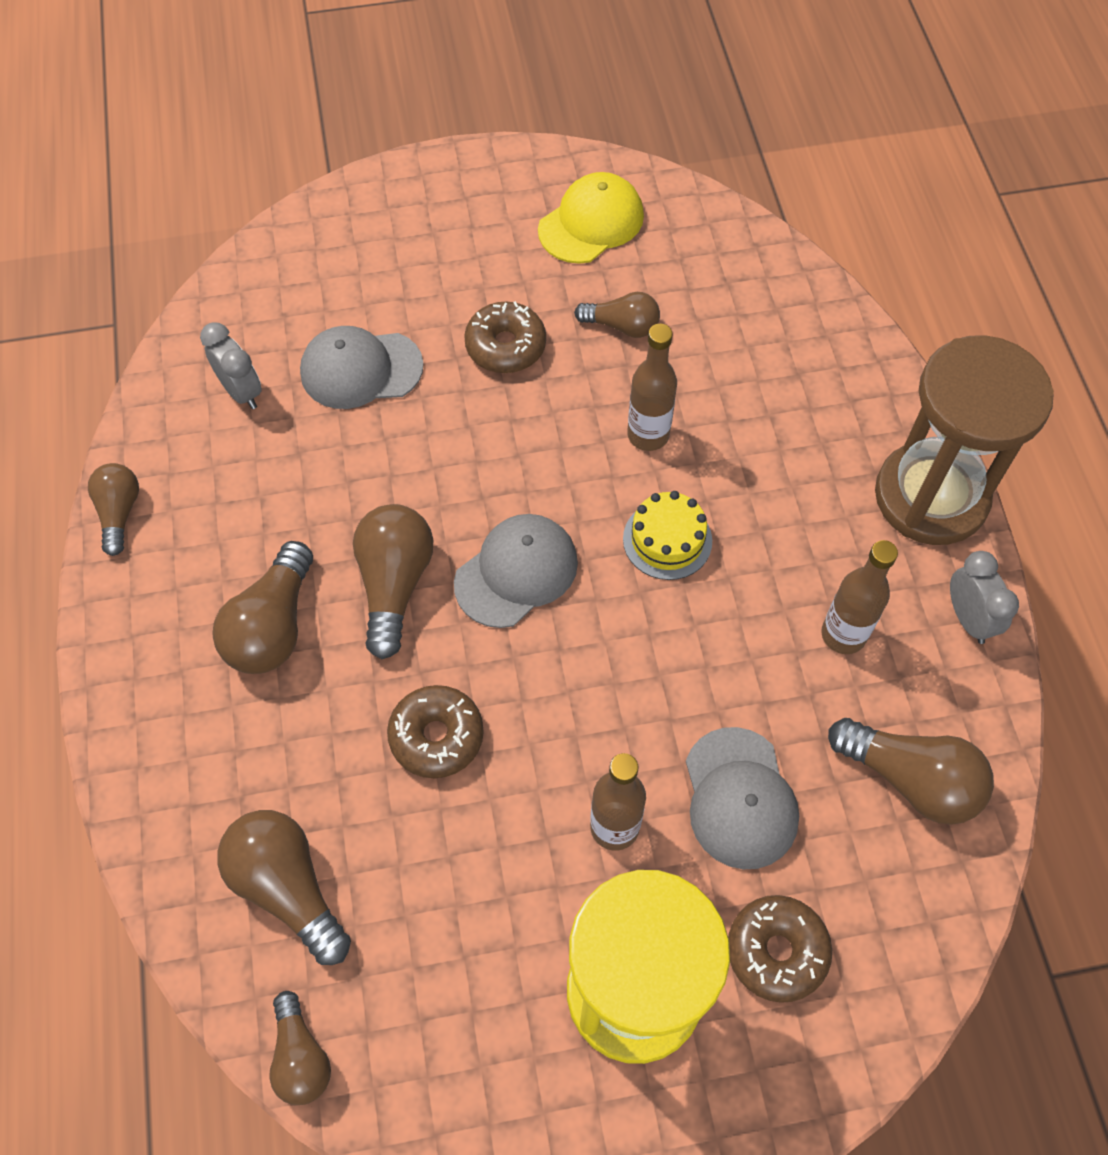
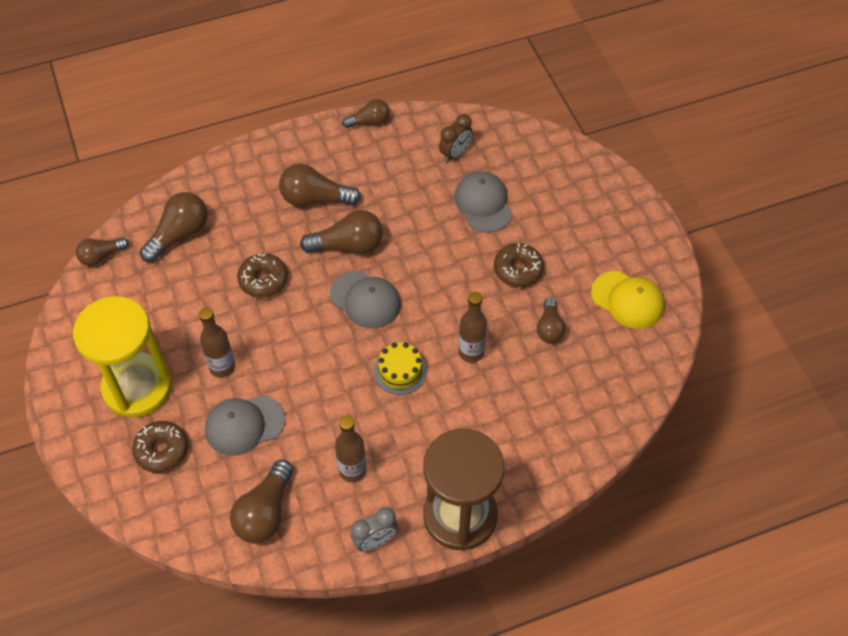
camera: 80 degrees right, 5 degrees down
grey clock [200,322,262,409] -> brown clock [439,114,473,162]

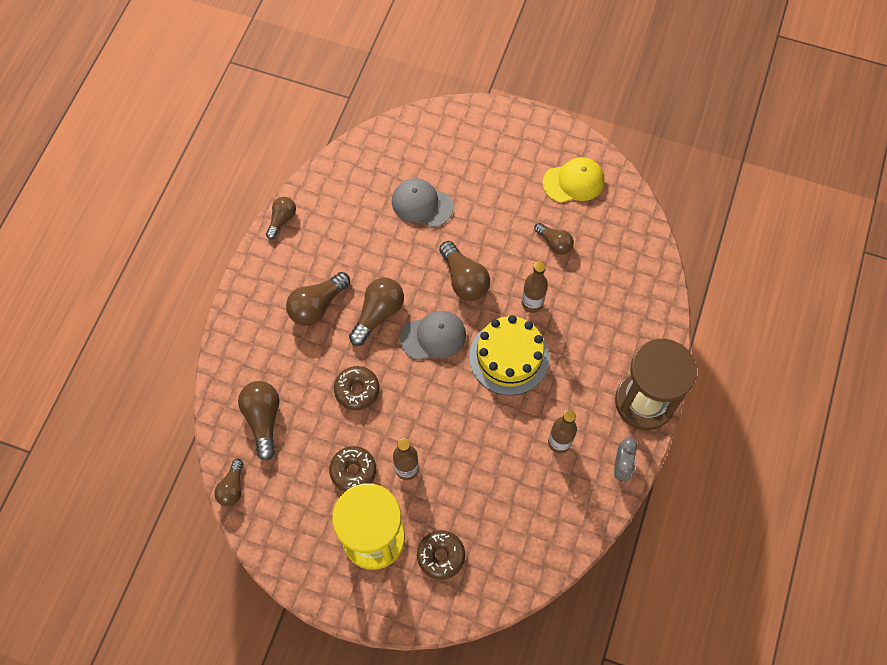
camera: 50 degrees left, 10 degrees up
grey cap [205,395,285,456] -> none
brown light bulb [230,460,293,543] -> brown light bulb moved to [439,241,490,301]
yellow cake [374,342,427,395] -> yellow cake [469,315,549,395], size x1.76
brown clock [439,114,473,162] -> none
brown donut [494,243,544,287] -> brown donut moved to [329,446,376,492]

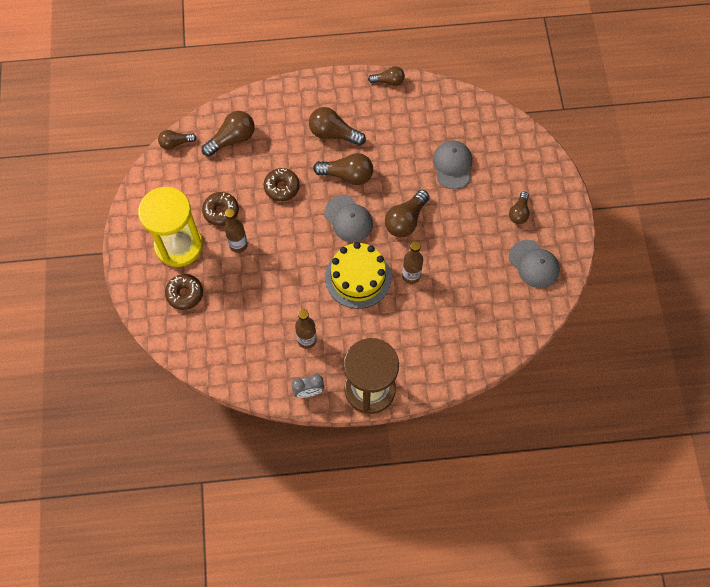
camera: 65 degrees right, 0 degrees up
brown light bulb [534,223,574,255] -> brown light bulb moved to [509,192,530,224]
yellow cap [543,157,605,203] -> grey cap [509,240,560,288]

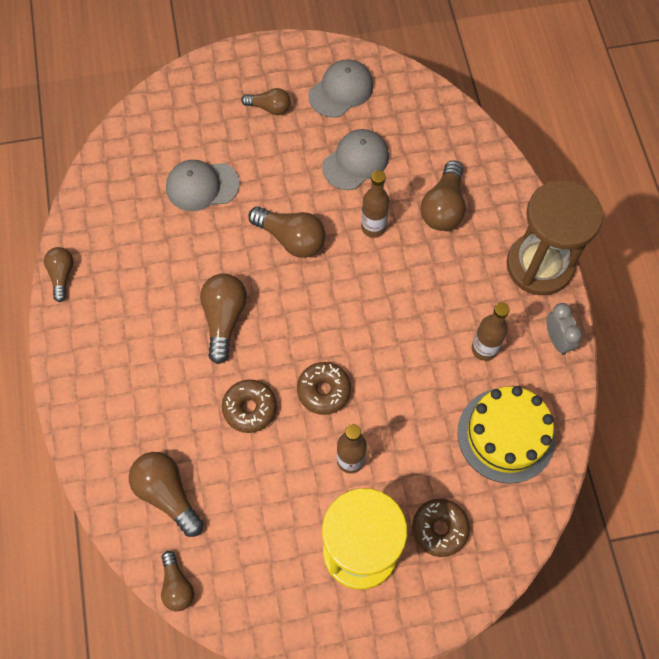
camera: 95 degrees left, 0 degrees up
brown donut [202,192,239,226] -> brown donut moved to [297,362,351,415]
brown light bulb [309,107,366,146] -> brown light bulb moved to [421,160,466,231]
grey cap [324,196,373,242] -> grey cap moved to [322,129,389,190]
yellow cake [325,242,391,309] -> yellow cake moved to [457,386,556,484]

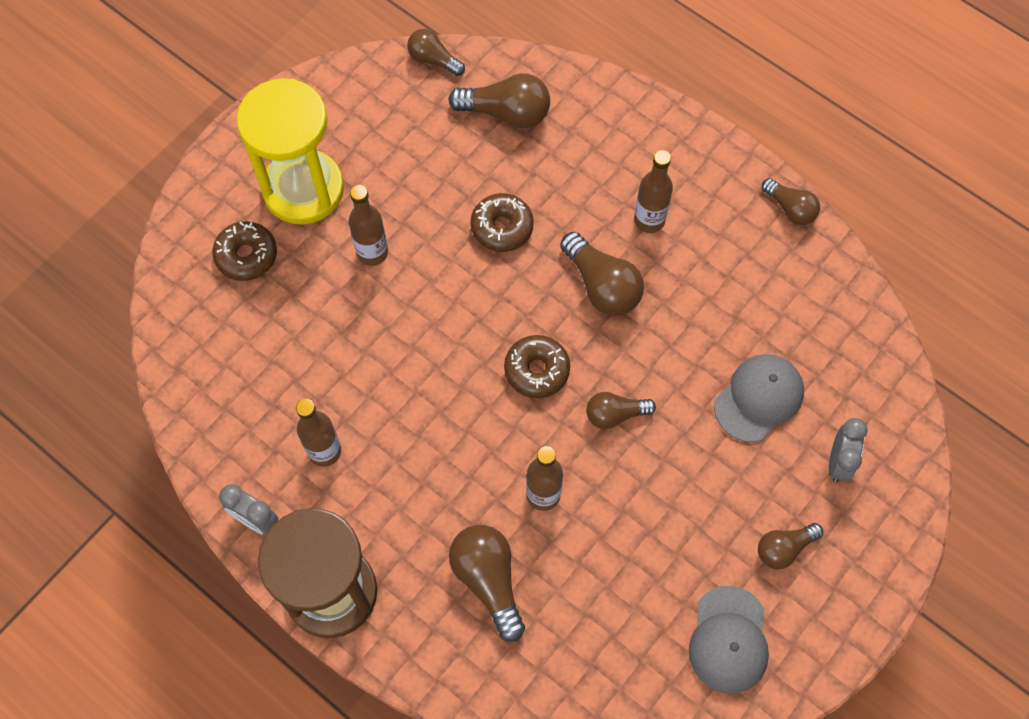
camera: 140 degrees right, 0 degrees up
brown light bulb [248,207,326,258] -> brown light bulb [586,392,656,429], size x0.63
brown donut [297,362,351,415] -> brown donut moved to [504,335,570,398]
grey cap [322,129,389,190] -> none
yellow cake [457,386,556,484] -> none
none -> brown bottle [634,150,673,233]
none -> grey clock [829,418,868,482]

